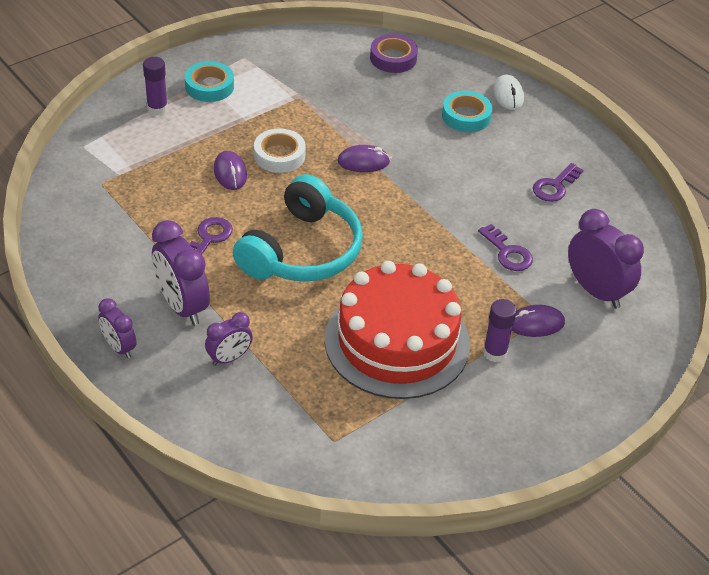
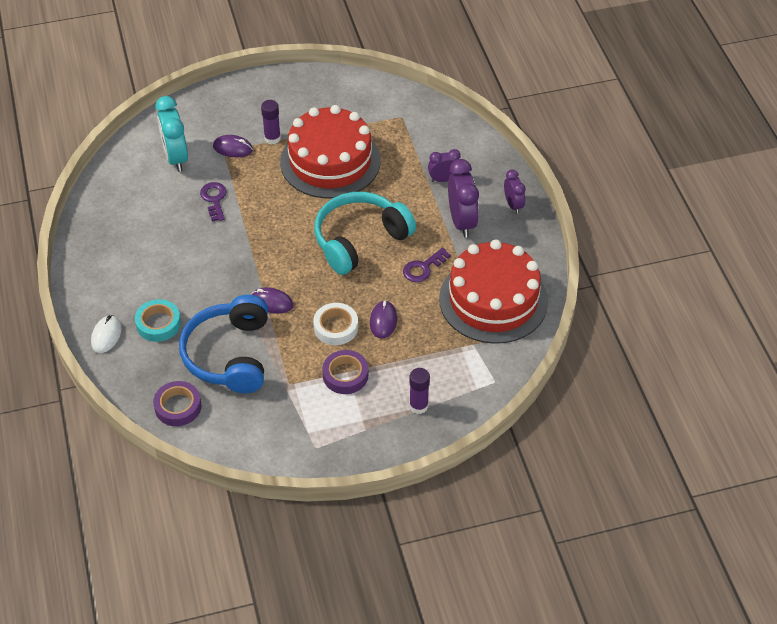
camera: 155 degrees left, 5 degrees up
turquoise tape [185,61,234,102] -> none
purple key [533,163,583,202] -> none
purple clock [568,209,644,309] -> turquoise clock [155,96,188,172]
none -> blue headphones [179,295,268,393]
none -> purple tape [322,350,368,394]
none -> red cake [439,239,548,344]

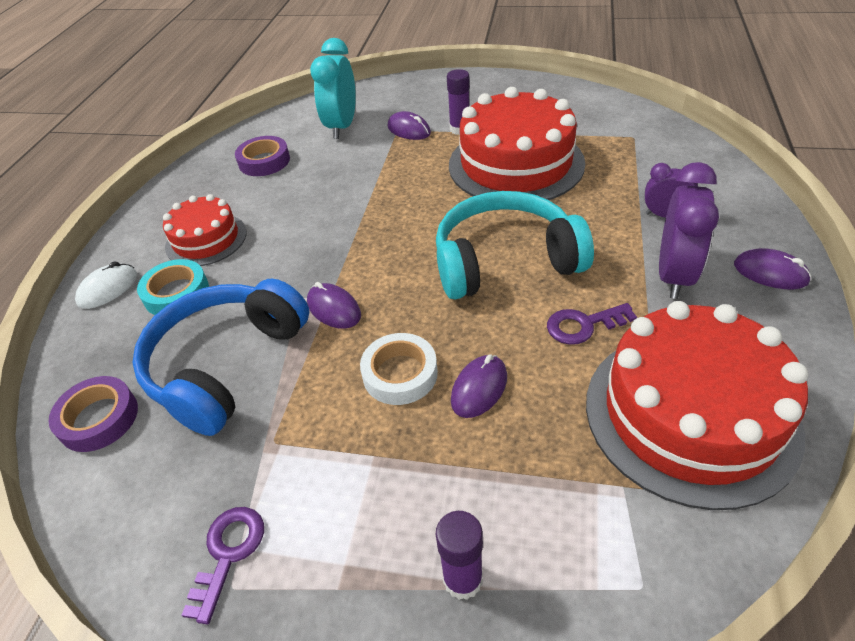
camera: 30 degrees right, 5 degrees down
purple key [200,182,227,221] -> purple key moved to [182,507,264,624]
purple tape [322,350,368,394] -> purple tape moved to [235,136,290,176]
purple clock [504,169,526,214] -> purple mouse [734,248,812,289]
none -> red cake [163,194,247,266]

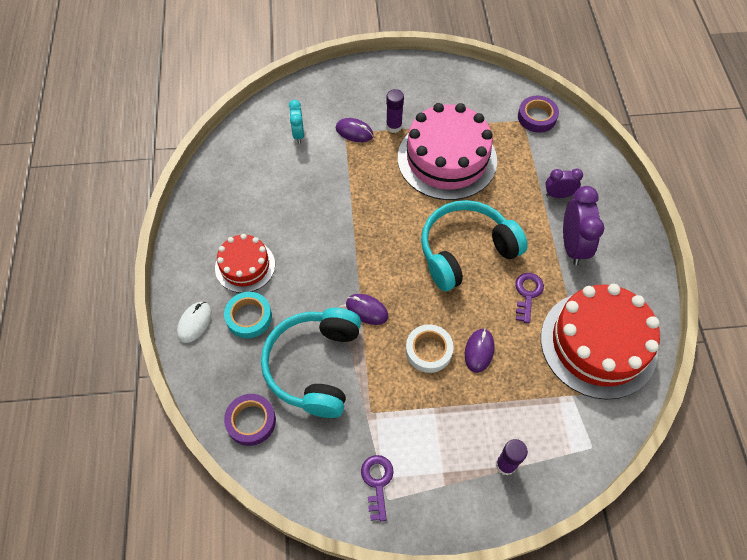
camera: 20 degrees left, 15 degrees up
blue headphones [132,279,309,436] -> turquoise headphones [261,308,361,418]
purple tape [235,136,290,176] -> purple tape moved to [518,96,559,133]
turquoise clock [310,38,356,139] -> turquoise clock [289,100,304,143], size x0.58
red cake [449,87,585,200] -> pink cake [398,103,497,200]
purple key [547,303,637,345] -> purple key turned 135 degrees clockwise [515,273,544,323]
purple mouse [734,248,812,289] -> none

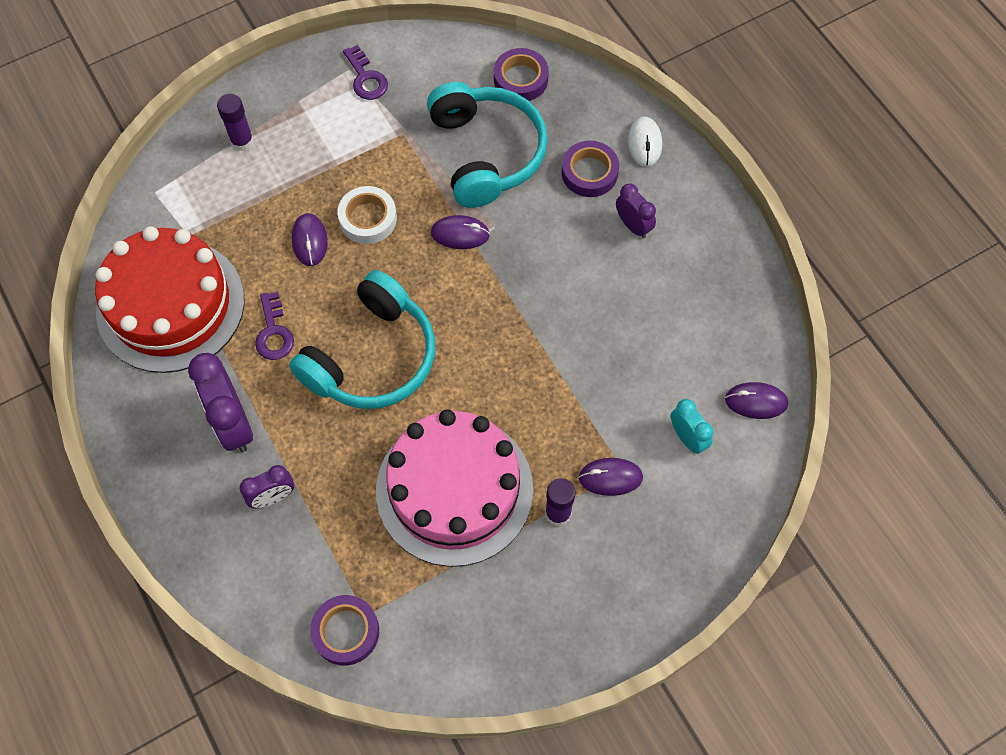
camera: 155 degrees right, 5 degrees up
red cake [215,234,275,293] -> purple clock [616,184,656,238]
turquoise tape [224,292,272,338] -> purple tape [562,141,619,197]
none -> purple mouse [725,382,788,419]

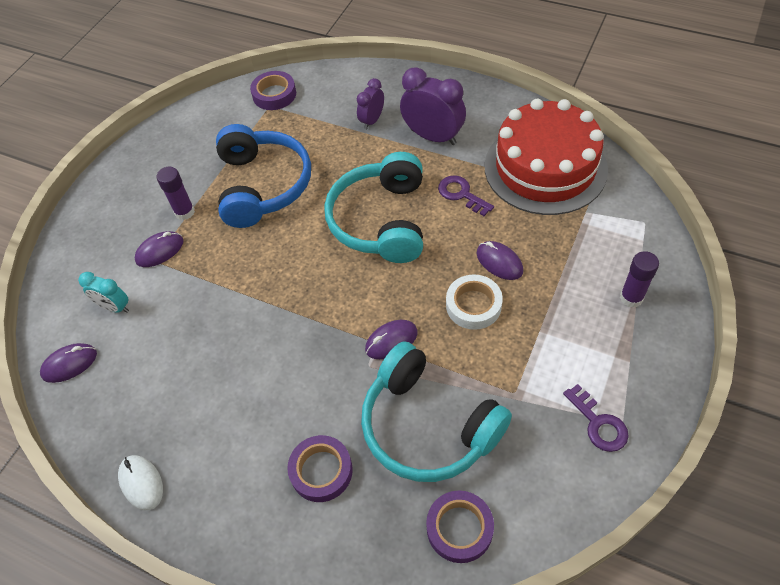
camera: 150 degrees right, 10 degrees down
purple key [343,45,388,100] -> purple key turned 150 degrees counterclockwise [563,384,629,452]
pink cake [376,409,533,567] -> blue headphones [216,124,311,228]
purple clock [616,184,656,238] -> none
white mouse [628,117,662,167] -> white mouse moved to [118,455,163,510]

